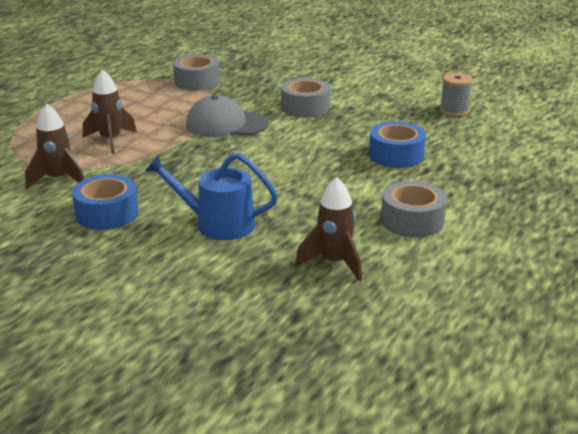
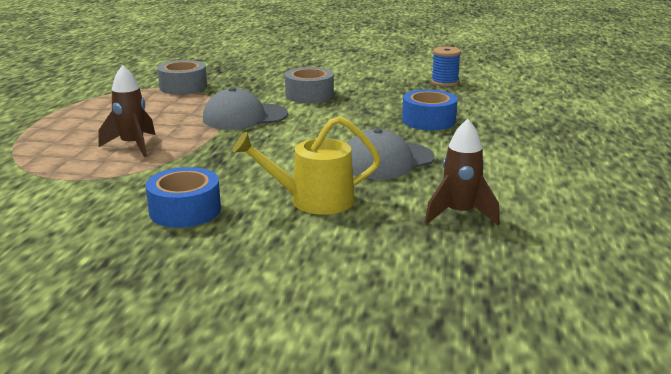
camera: 20 degrees left, 5 degrees down
brown rocket [25,104,84,189] -> none
blue watering can [145,153,278,240] -> yellow watering can [233,116,381,215]
grey tape [381,181,447,237] -> none
grey spool [440,73,473,117] -> blue spool [431,47,461,87]
none -> grey cap [347,128,435,179]

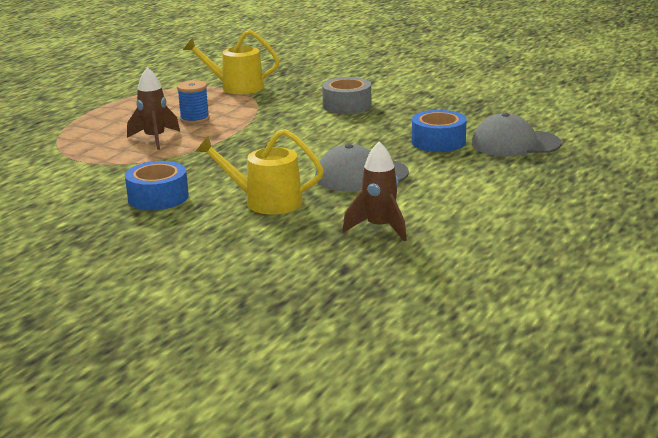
camera: 20 degrees right, 0 degrees up
grey tape [157,60,207,95] -> yellow watering can [183,30,280,94]
grey cap [203,87,288,130] -> grey cap moved to [472,112,562,156]
blue spool [431,47,461,87] -> blue spool moved to [177,80,210,124]

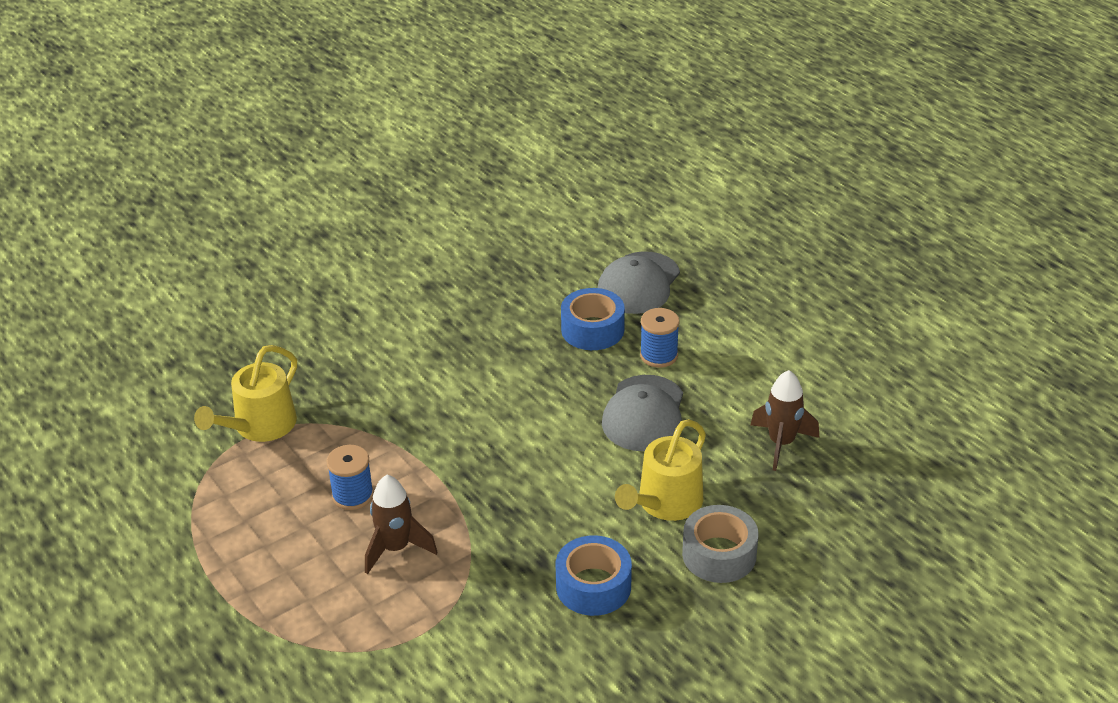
camera: 65 degrees left, 15 degrees up
grey tape [322,77,371,114] -> grey tape moved to [682,505,759,583]
none -> blue spool [640,308,680,368]

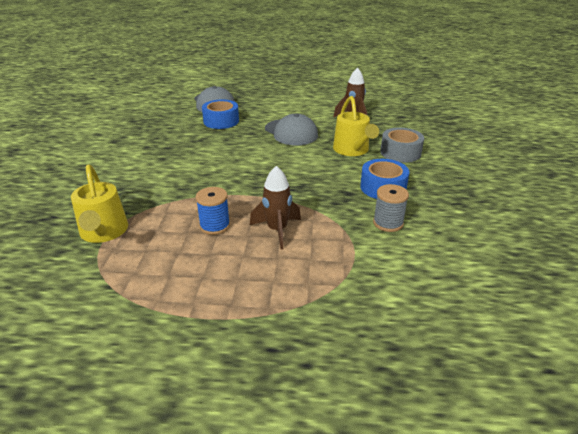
camera: 50 degrees left, 5 degrees down
blue spool [640,308,680,368] -> none
none -> grey spool [373,184,409,232]

